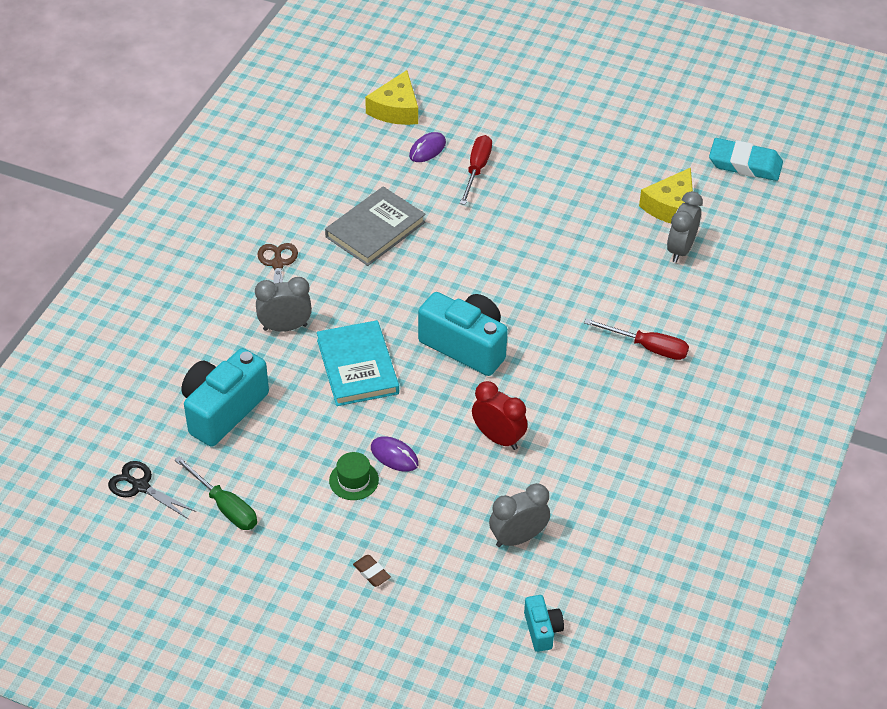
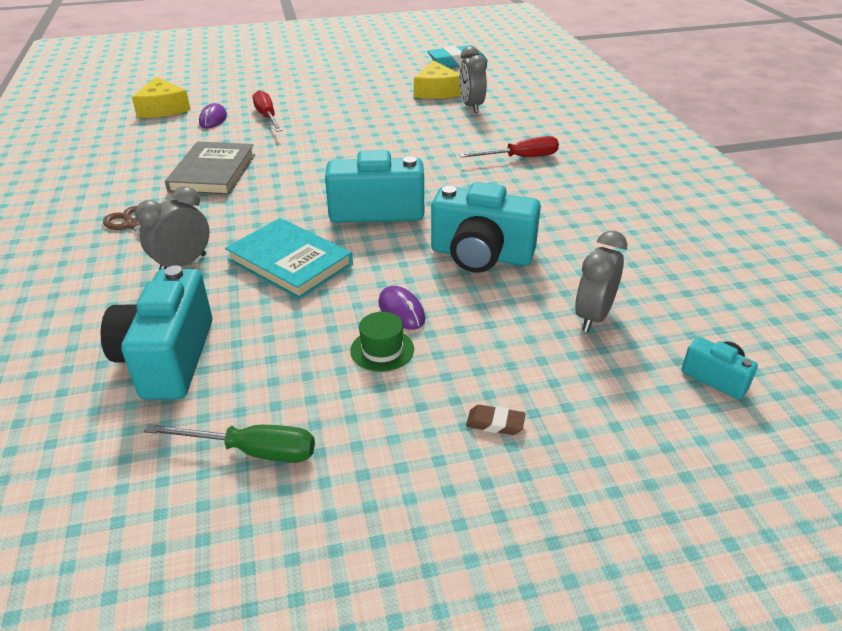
camera: 35 degrees left, 10 degrees down
black scissors [108,461,196,519] -> none
purple mouse [371,436,419,472] -> purple mouse turned 60 degrees clockwise [378,286,425,330]
red clock [472,381,528,450] -> turquoise camera [431,182,541,273]

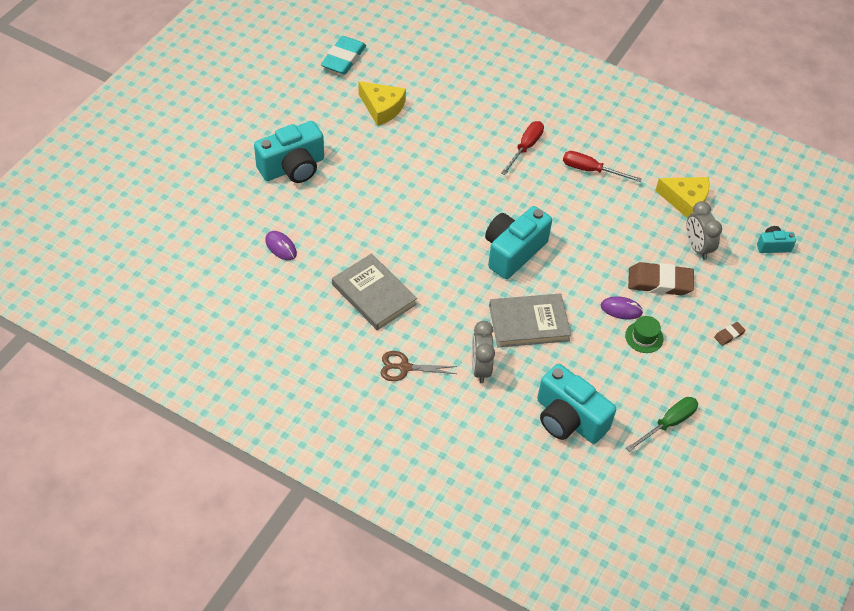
camera: 50 degrees left, 15 degrees up
yellow cheese [132,77,191,118] -> yellow cheese moved to [655,177,710,219]
turquoise book [225,218,353,299] -> grey book [489,294,571,347]
red screwdriver [253,90,282,132] -> red screwdriver moved to [563,151,642,182]
turquoise camera [431,182,541,273] -> turquoise camera moved to [254,121,324,183]
grey clock [459,46,487,113] -> none
none -> brown eraser [628,262,694,295]

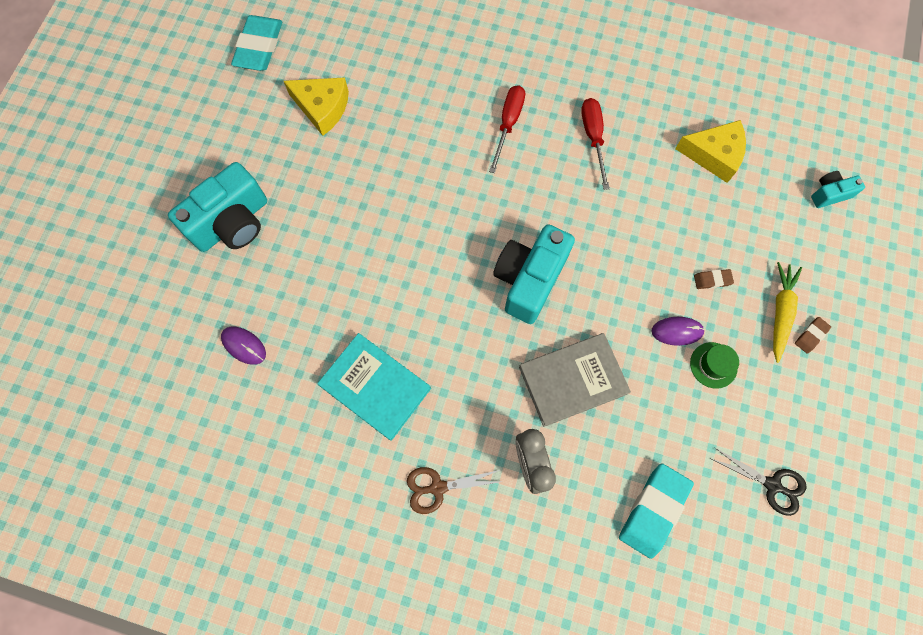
camera: 10 degrees left, 20 degrees up
grey book [332,253,417,330] -> turquoise book [318,333,431,441]
turquoise camera [537,364,616,444] -> turquoise eraser [619,464,694,559]
red screwdriver [563,151,642,182] -> red screwdriver turned 75 degrees clockwise [581,98,610,190]
green screwdriver [626,397,698,452] -> black scissors [712,448,806,516]
brown eraser [628,262,694,295] -> brown eraser [694,269,734,289], size x0.46
grey clock [687,201,722,260] -> none
none -> yellow carrot [773,262,802,363]

